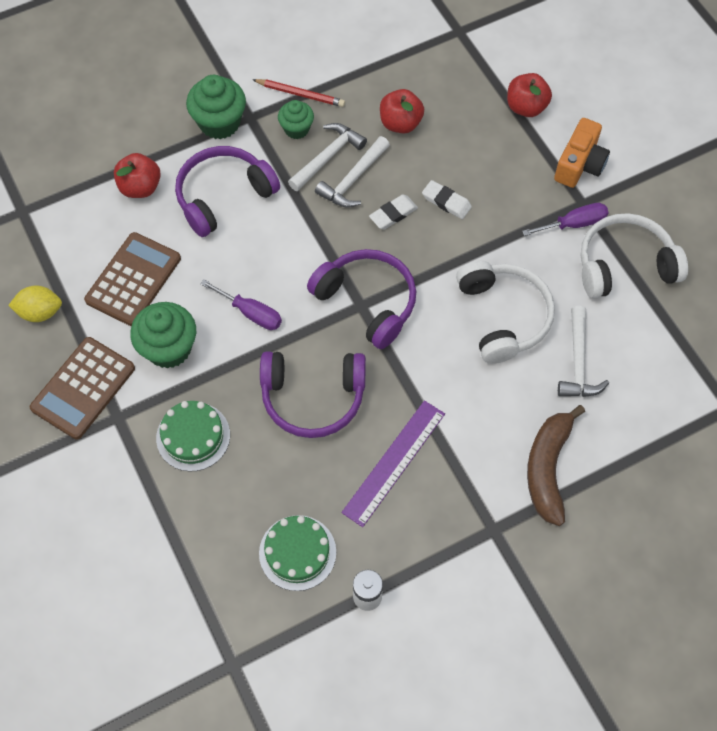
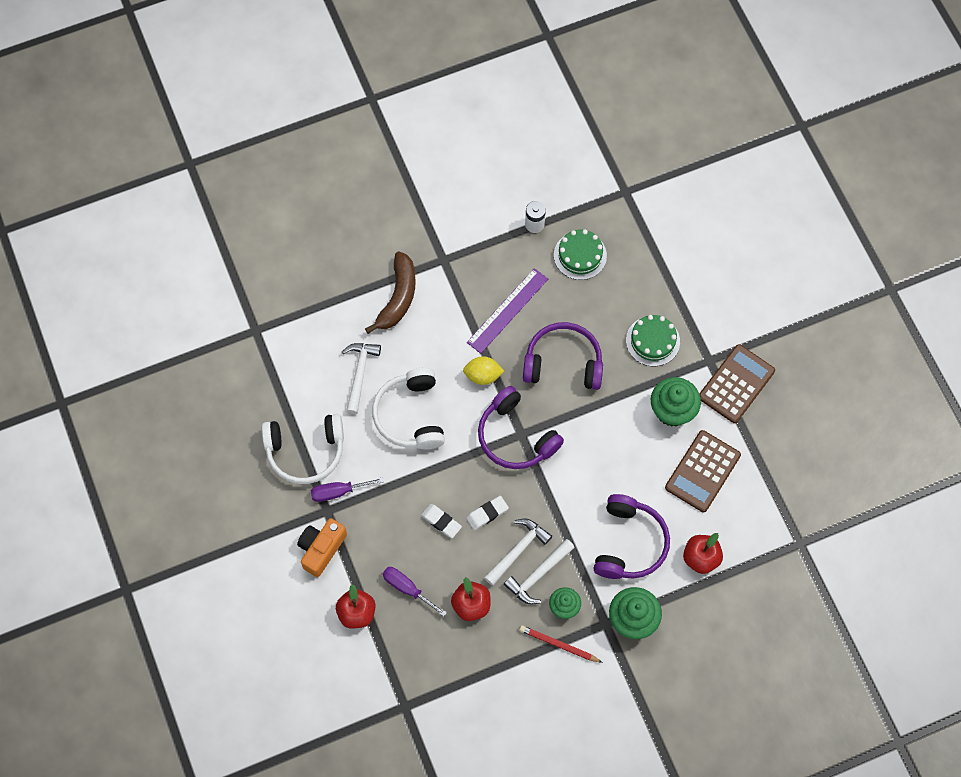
camera: 175 degrees left, 5 degrees up
yellow lemon [8,285,62,322] -> yellow lemon moved to [463,356,504,385]
purple headphones [175,146,280,237] -> purple headphones turned 45 degrees counterclockwise [593,494,670,579]
purple screwdriver [200,280,282,330] -> purple screwdriver moved to [383,567,447,617]

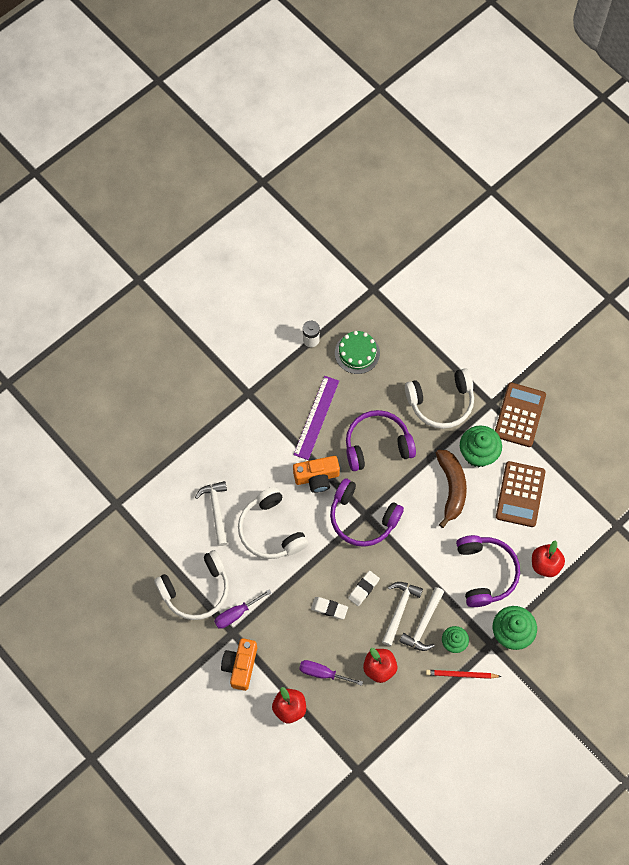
camera: 20 degrees left, 0 degrees up
brown banana [365,252,416,334] -> brown banana moved to [436,449,467,528]
yellow lemon [463,356,504,385] -> orange camera [293,456,340,493]
green cake [626,315,680,366] -> white headphones [405,368,474,429]

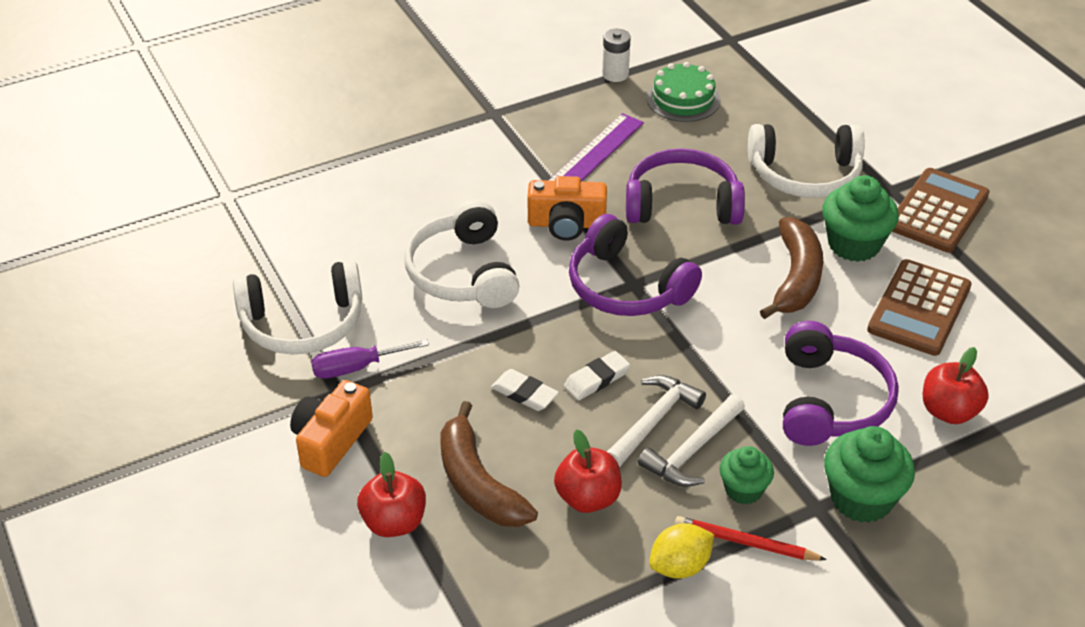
camera: 15 degrees right, 25 degrees down
white hammer [195,481,228,546] -> none
purple screwdriver [299,660,363,686] -> brown banana [440,401,538,527]
none -> yellow lemon [649,523,714,579]

